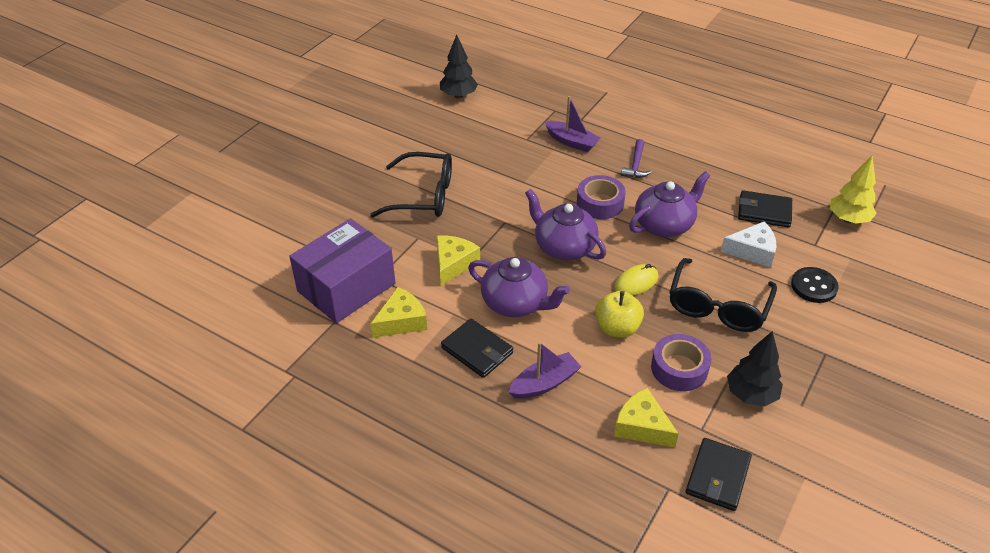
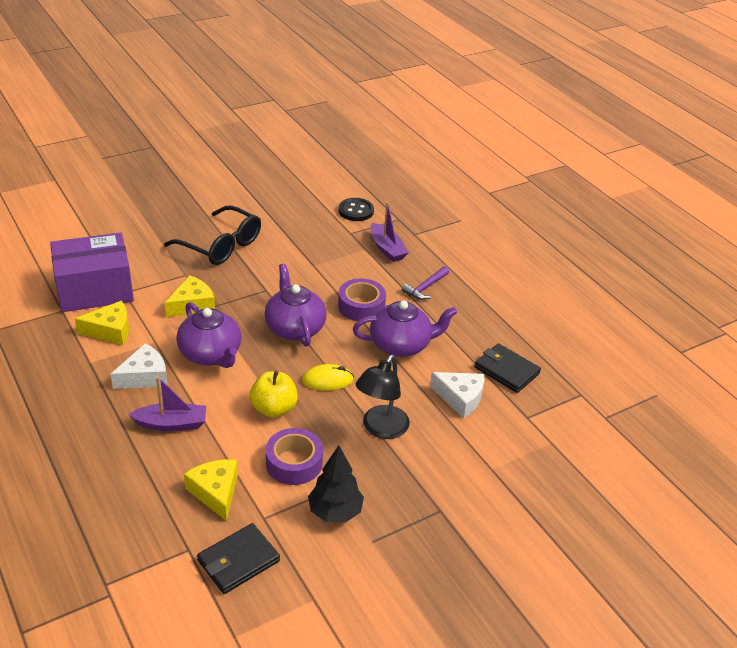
camera: 25 degrees right, 5 degrees down
black tree [440,35,478,99] -> none
black wallet [441,318,513,378] -> white cheese [111,343,167,389]
black glasses [669,258,777,332] -> black lamp [356,355,410,439]
black button [791,267,839,303] -> black button moved to [338,198,374,221]
yellow tree [830,156,877,224] -> none

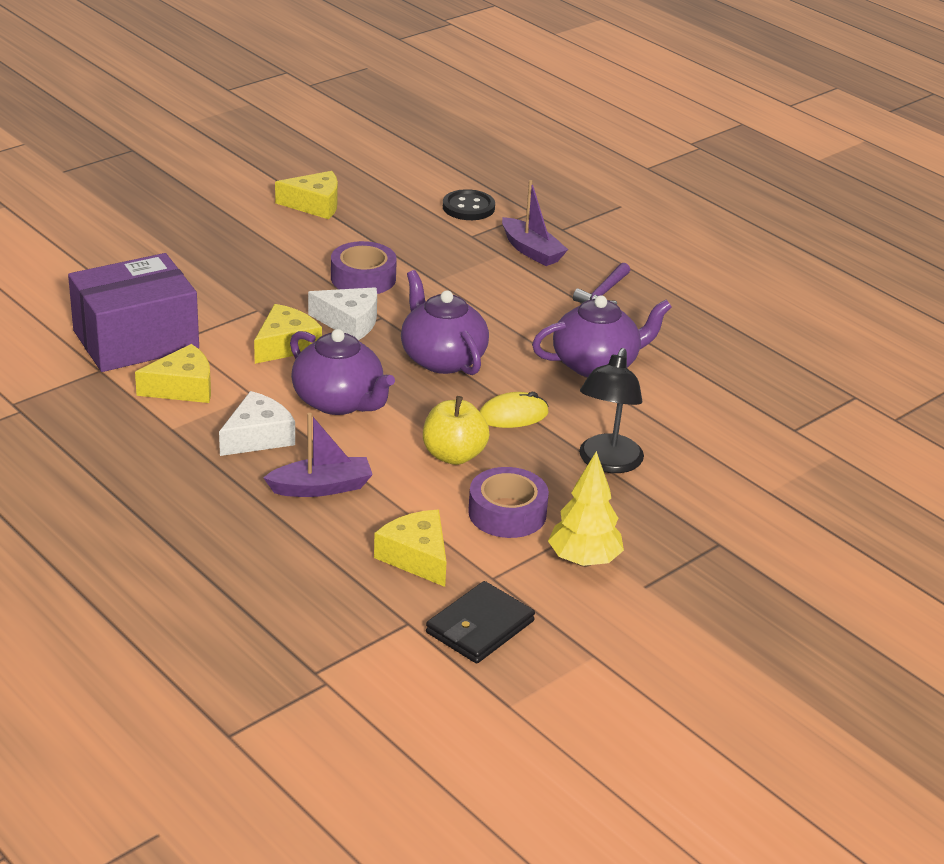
camera: 10 degrees left, 5 degrees down
black glasses [164,205,261,265] -> none
black tree [308,445,364,522] -> yellow tree [548,451,624,567]
purple tape [338,278,386,321] -> purple tape moved to [331,241,397,294]
white cheese [430,372,484,419] -> white cheese moved to [308,287,377,340]
black wallet [474,343,541,393] -> none
none -> yellow cheese [275,171,338,219]

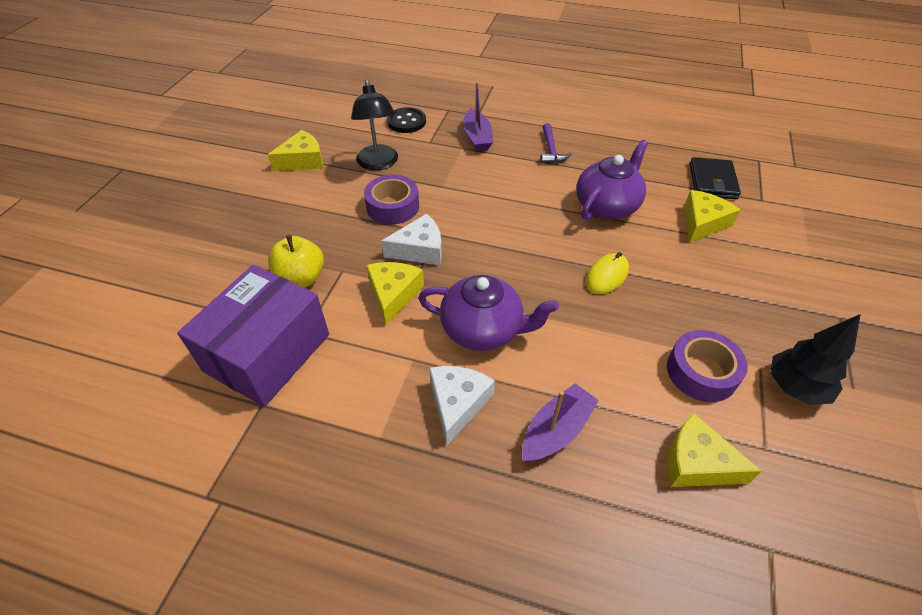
camera: 30 degrees left, 15 degrees up
yellow cheese [135,344,211,403] -> yellow cheese moved to [684,190,740,243]
purple teapot [401,270,489,375] -> none
yellow apple [423,396,489,465] -> yellow apple moved to [268,235,324,287]
black wallet [426,581,535,664] -> black wallet moved to [690,157,741,199]
purple boat [502,180,568,266] -> purple boat turned 60 degrees clockwise [463,82,493,151]
yellow tree [548,451,624,567] -> black tree [770,314,861,405]
black lamp [579,348,644,473] -> black lamp moved to [351,80,398,170]

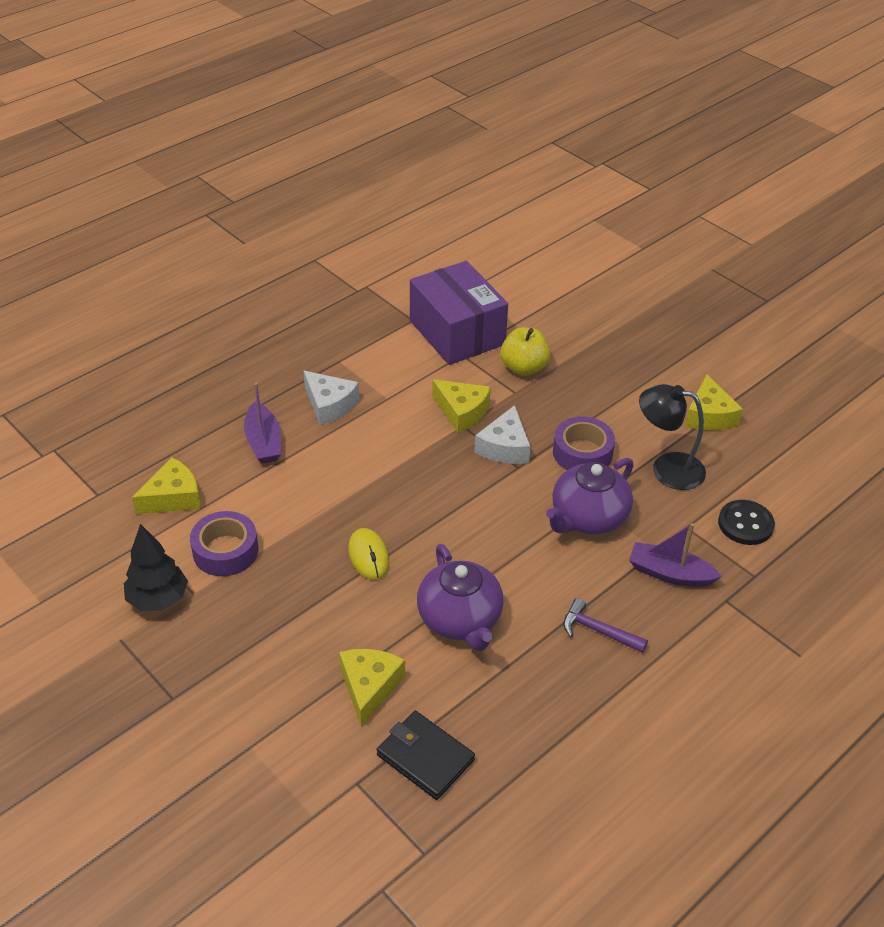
camera: 120 degrees right, 5 degrees down
purple teapot [418,275,559,351] -> purple teapot moved to [546,458,633,534]
yellow cheese [684,190,740,243] -> yellow cheese turned 150 degrees counterclockwise [339,649,405,727]

